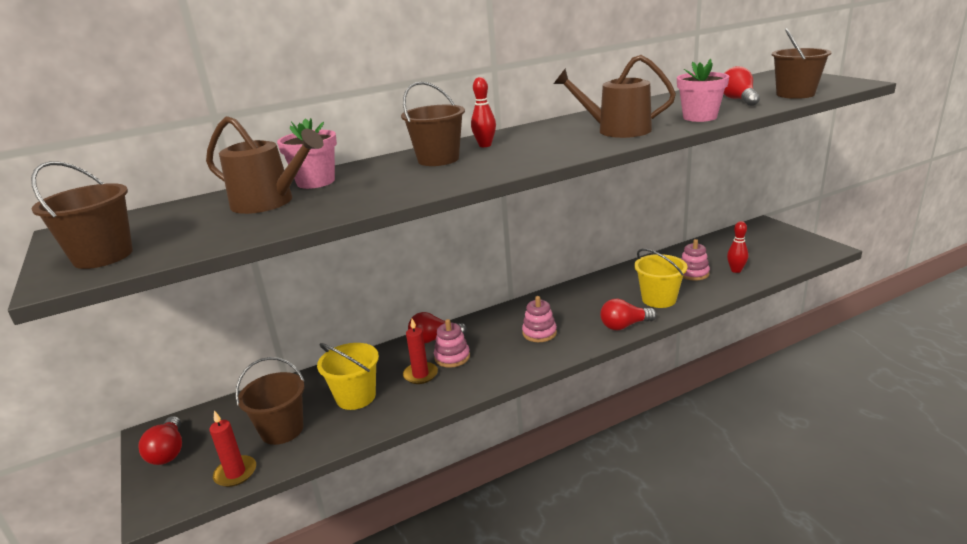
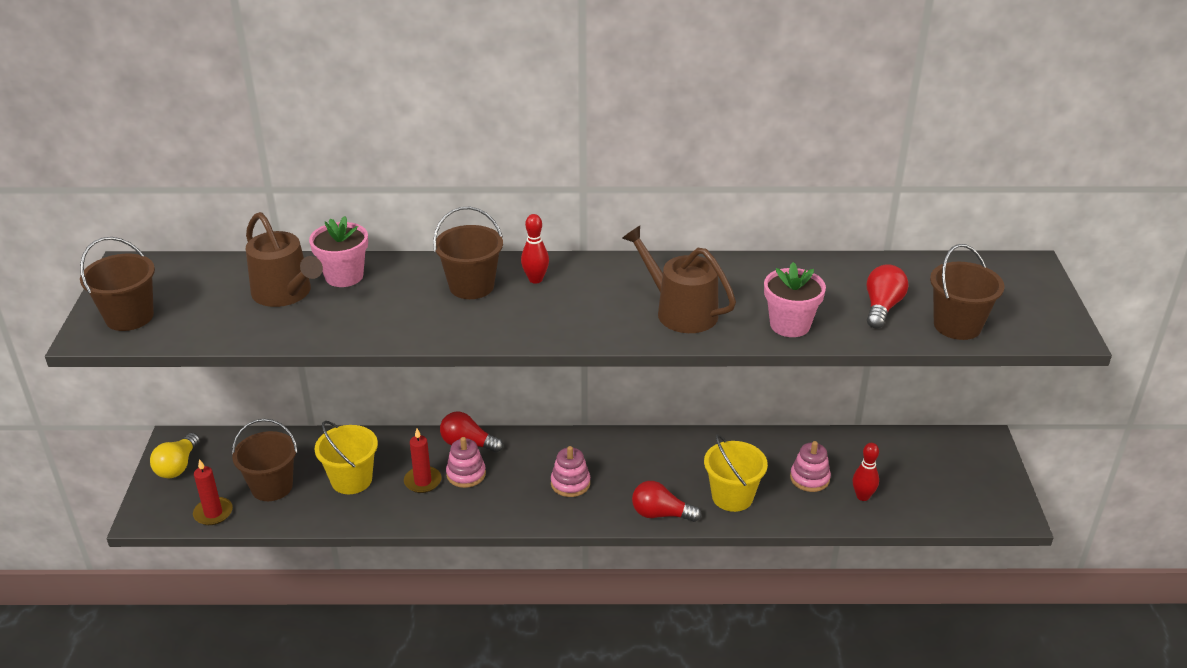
camera: 25 degrees right, 10 degrees up
red light bulb [138,416,182,465] -> yellow light bulb [150,433,200,478]

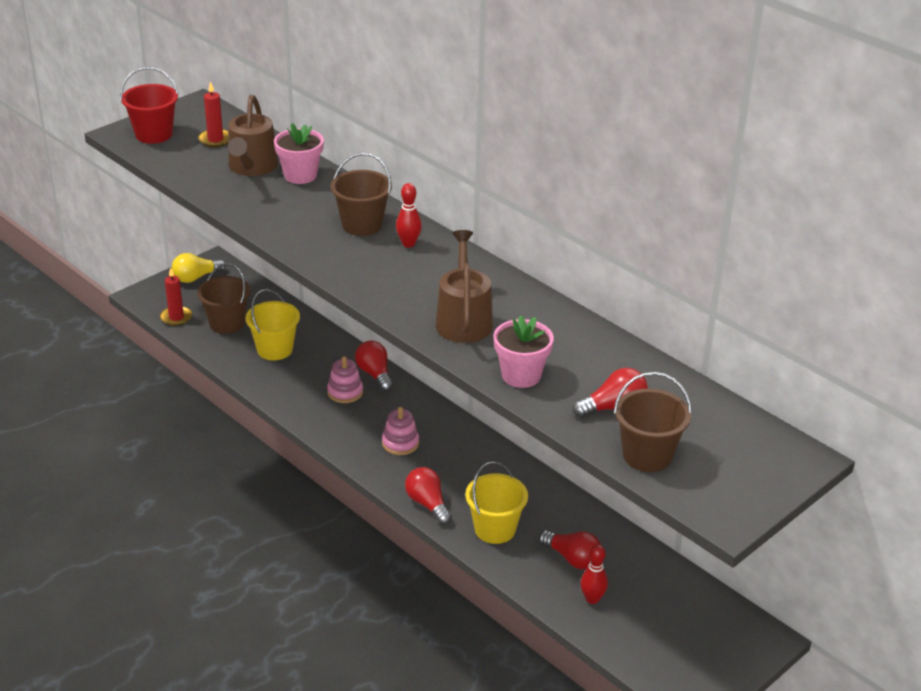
camera: 45 degrees right, 0 degrees up
brown bucket [80,237,155,331] -> red bucket [120,67,179,144]
red candle [404,429,442,493] -> red candle moved to [198,81,228,147]
pink stacking toy [790,441,831,492] -> red light bulb [539,530,601,569]

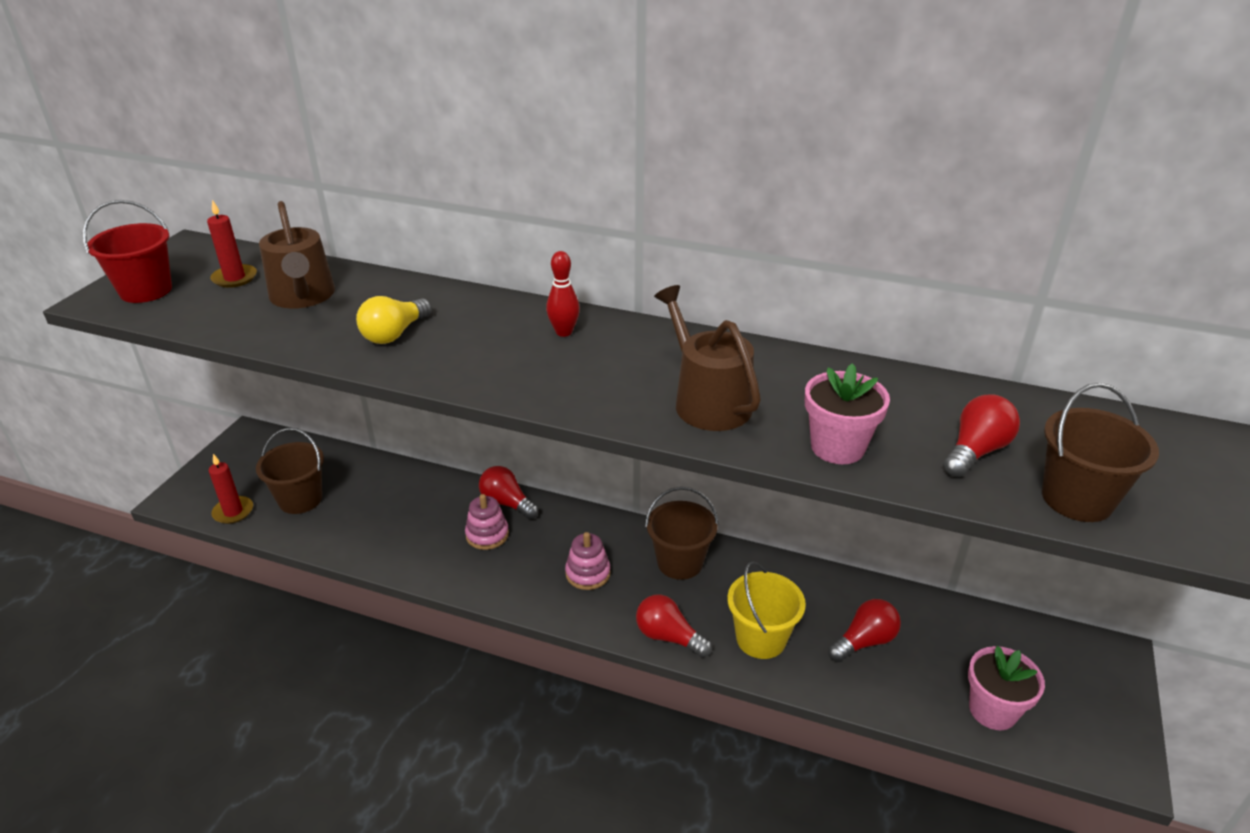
camera: 25 degrees left, 0 degrees up
yellow light bulb [172,253,226,283] -> yellow light bulb moved to [356,296,432,344]
yellow bucket [246,289,300,360] -> none
pink flower pot [274,123,324,184] -> pink flower pot moved to [968,646,1045,730]
brown bucket [331,153,392,236] -> brown bucket moved to [645,487,719,580]
red light bulb [539,530,601,569] -> red light bulb turned 45 degrees counterclockwise [828,599,901,662]
red bowling pin [580,544,608,604] -> none

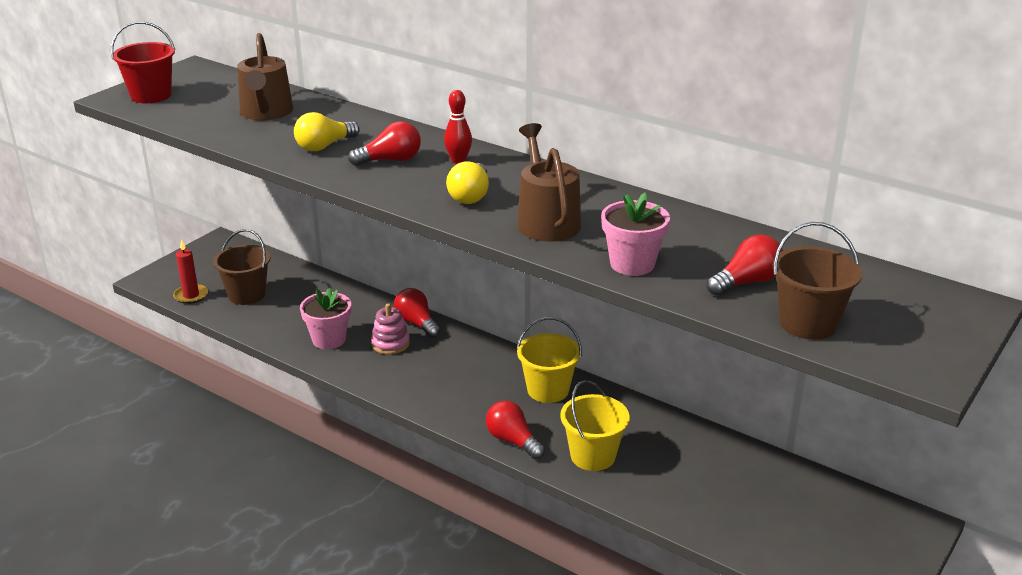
camera: 15 degrees right, 5 degrees down
red candle [207,200,257,288] -> none
pink stacking toy [565,532,611,590] -> none
brown bucket [645,487,719,580] -> yellow bucket [517,317,582,403]
red light bulb [828,599,901,662] -> red light bulb moved to [348,121,421,166]
pink flower pot [968,646,1045,730] -> pink flower pot moved to [300,288,351,349]
none -> yellow light bulb [446,161,489,204]

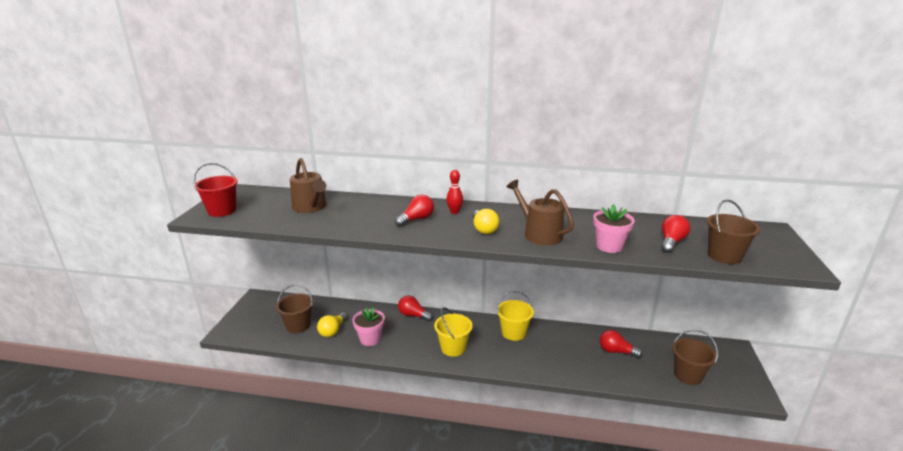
camera: 25 degrees left, 5 degrees down
red candle [173,239,208,304] -> none
yellow light bulb [294,112,360,151] -> yellow light bulb moved to [317,313,348,337]
pink stacking toy [371,303,410,354] -> none
red light bulb [486,401,545,459] -> red light bulb moved to [600,330,643,358]
yellow bucket [560,380,630,471] -> yellow bucket moved to [434,307,473,357]
none -> brown bucket [672,329,718,385]

